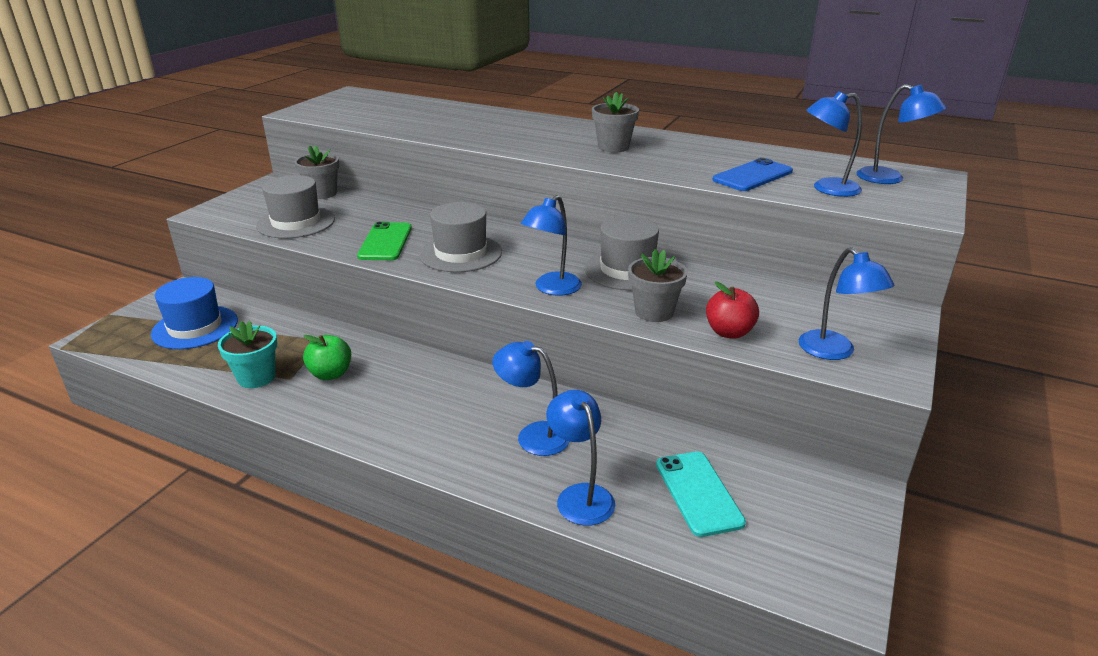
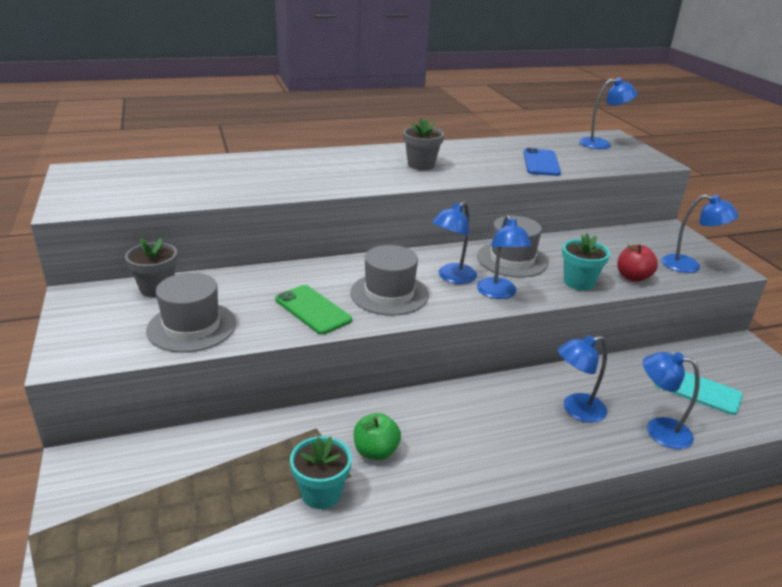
camera: 45 degrees left, 0 degrees up
blue hat [151,277,238,349] -> none
grey flower pot [628,249,688,322] -> turquoise flower pot [562,233,610,290]
blue lamp [806,91,862,197] -> blue lamp moved to [432,201,477,284]

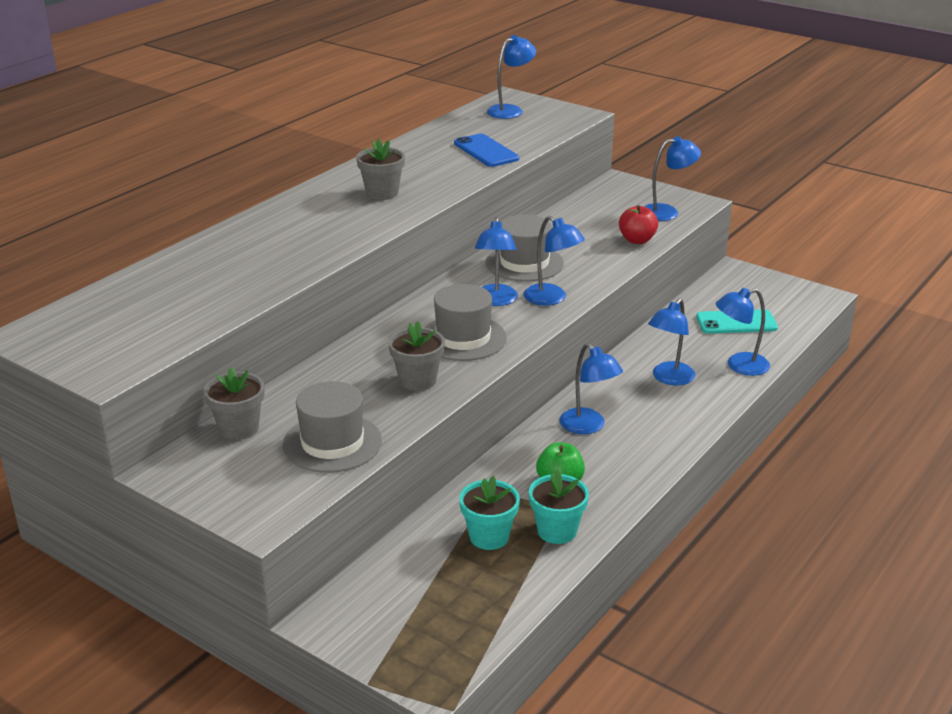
camera: 35 degrees left, 0 degrees up
green phone [275,285,352,335] -> grey flower pot [388,321,445,391]
turquoise flower pot [562,233,610,290] -> turquoise flower pot moved to [459,476,520,550]
none -> blue lamp [559,343,623,434]

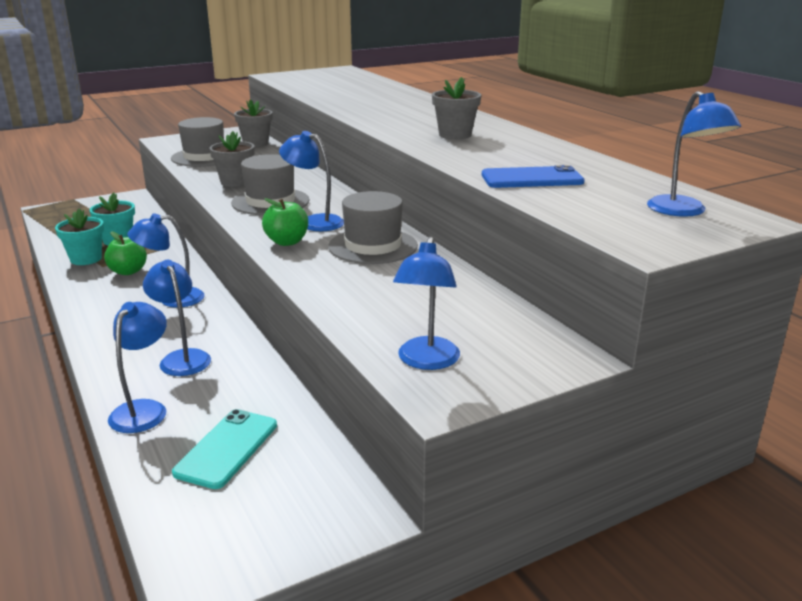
camera: 115 degrees right, 5 degrees down
blue lamp [523,216,585,306] -> green apple [262,198,308,246]
red apple [619,205,658,244] -> none

